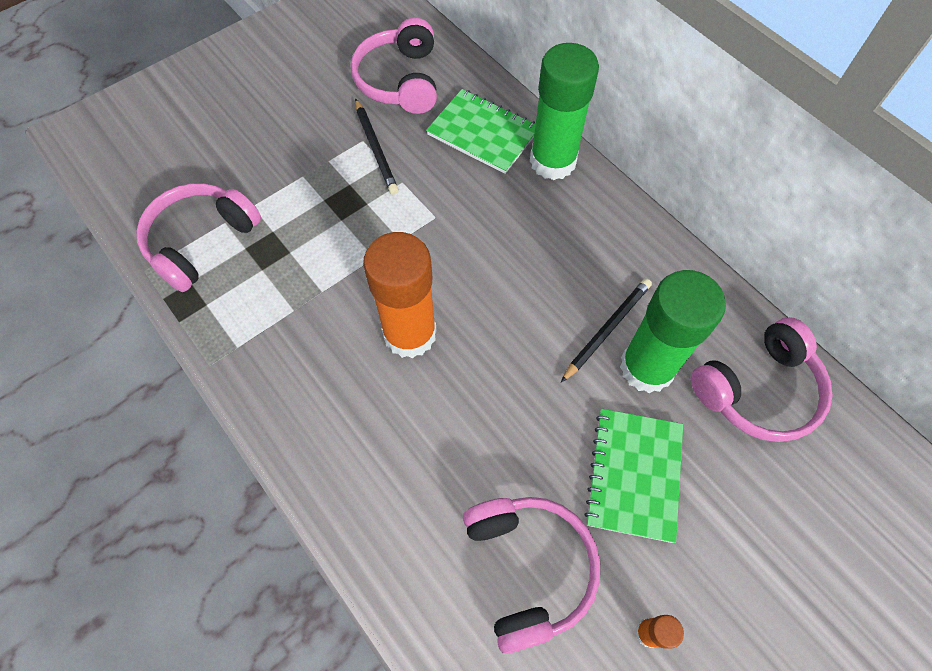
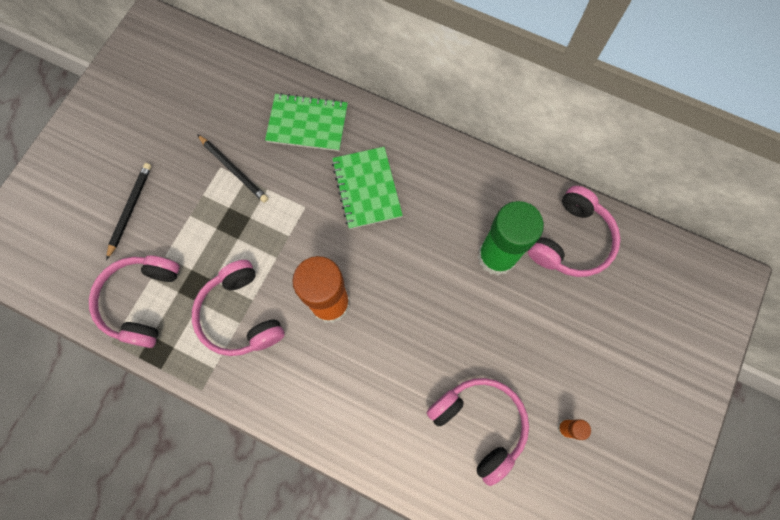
camera: 25 degrees left, 10 degrees up
pink headphones [351,18,437,114] -> pink headphones moved to [192,260,285,356]
green glue stick [530,43,599,180] -> none
black pencil [561,278,652,382] -> black pencil moved to [106,163,152,260]
green notebook [584,409,683,543] -> green notebook moved to [332,147,403,229]

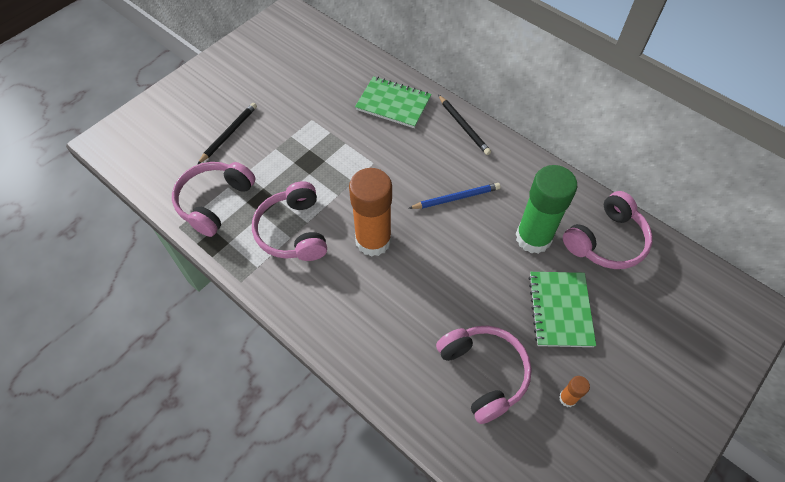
camera: 15 degrees right, 15 degrees down
black pencil [197,134,269,203] -> black pencil moved to [438,95,491,155]
green notebook [332,147,403,229] -> green notebook moved to [528,272,596,347]
none -> blue pencil [408,183,501,209]

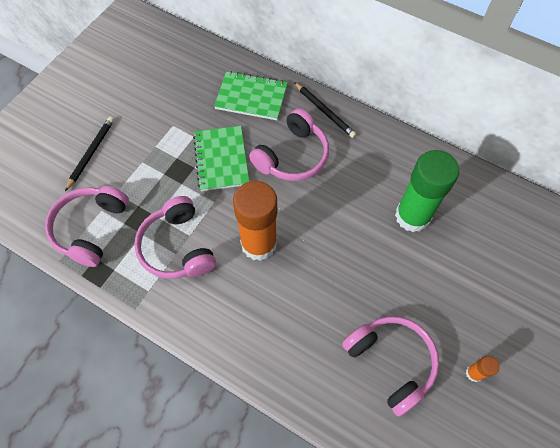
camera: 10 degrees left, 5 degrees up
blue pencil [408,183,501,209] -> none
green notebook [528,272,596,347] -> green notebook moved to [193,126,249,191]
pink headphones [563,191,653,269] -> pink headphones moved to [249,108,329,181]

